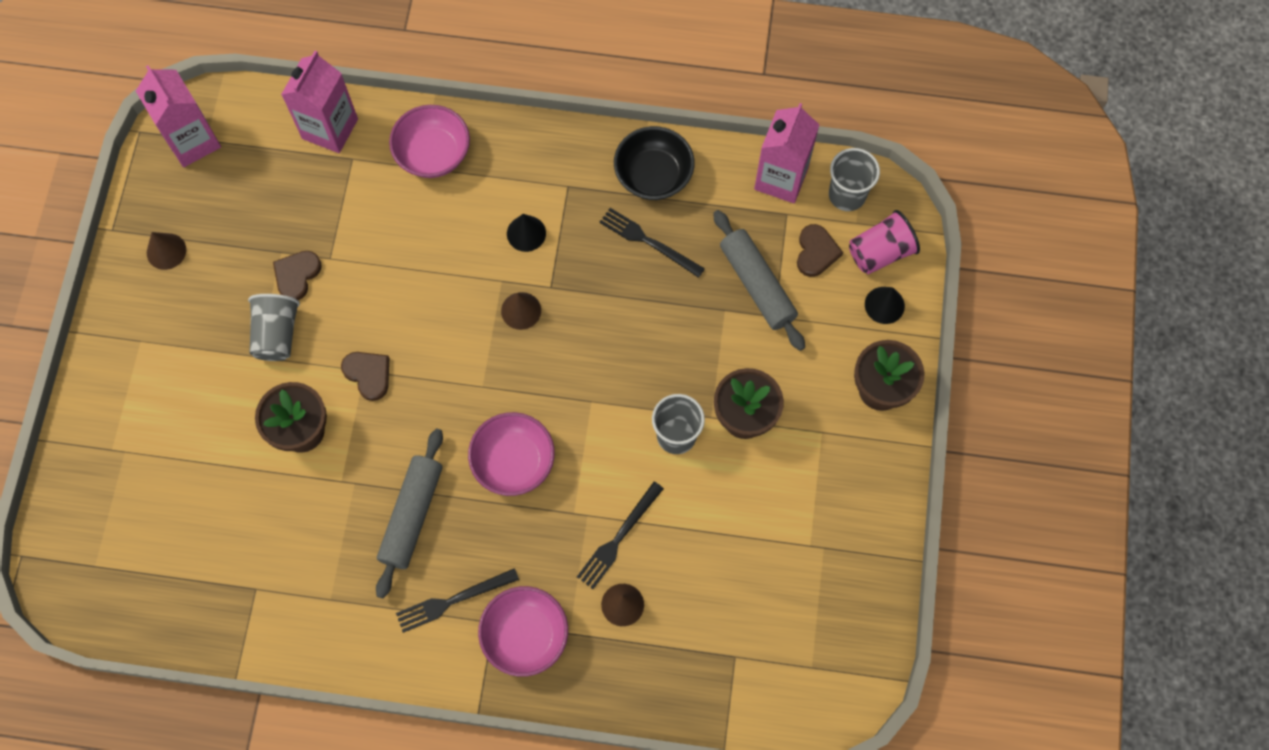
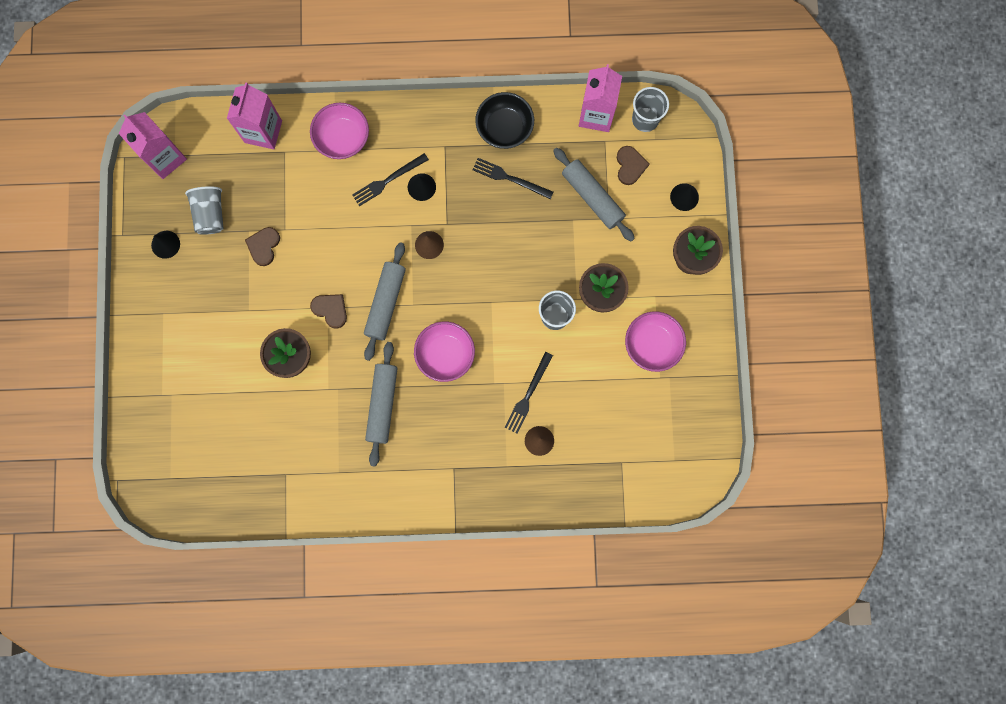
camera: 10 degrees left, 10 degrees up
brown cone [147,232,186,270] -> black cone [151,231,180,259]
grey cup [248,294,300,361] -> grey cup moved to [185,186,224,235]
black fork [396,568,519,633] -> black fork moved to [352,153,429,206]
pink bowl [478,586,568,677] -> pink bowl moved to [625,312,686,372]
pink cup [849,210,920,274] -> none
none -> grey rolling pin [364,242,406,361]

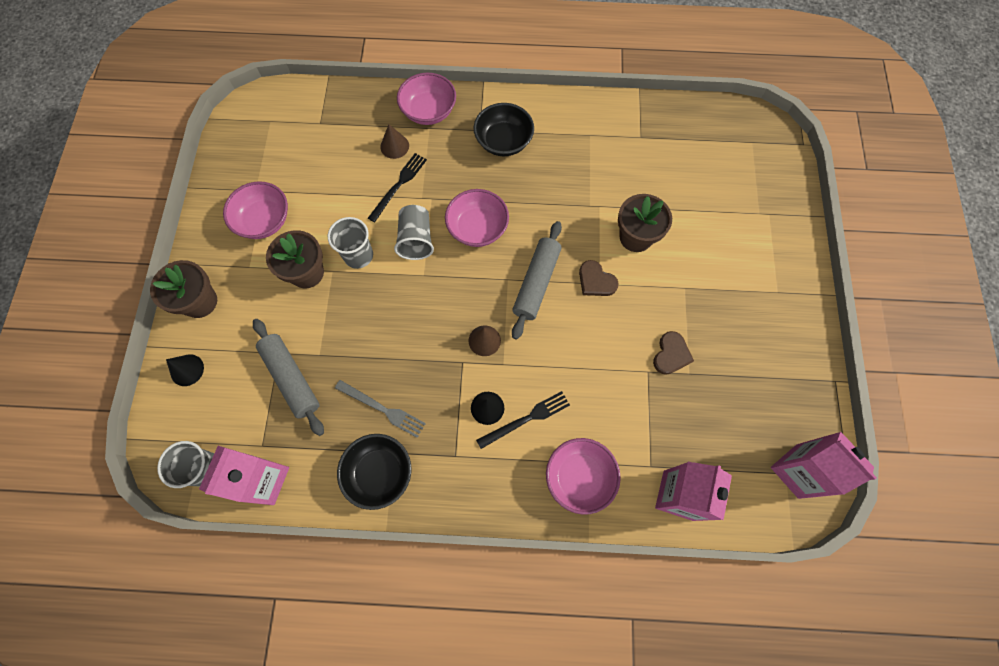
camera: 175 degrees left, 10 degrees down
black cone [151,231,180,259] -> none
grey cup [185,186,224,235] -> grey cup moved to [394,205,434,260]
grey rolling pin [365,342,398,467] -> none
black fork [473,158,554,199] -> grey fork [335,380,426,438]
brown heart [617,146,650,185] -> none
none -> pink bowl [397,73,456,125]
none -> black bowl [474,103,534,156]

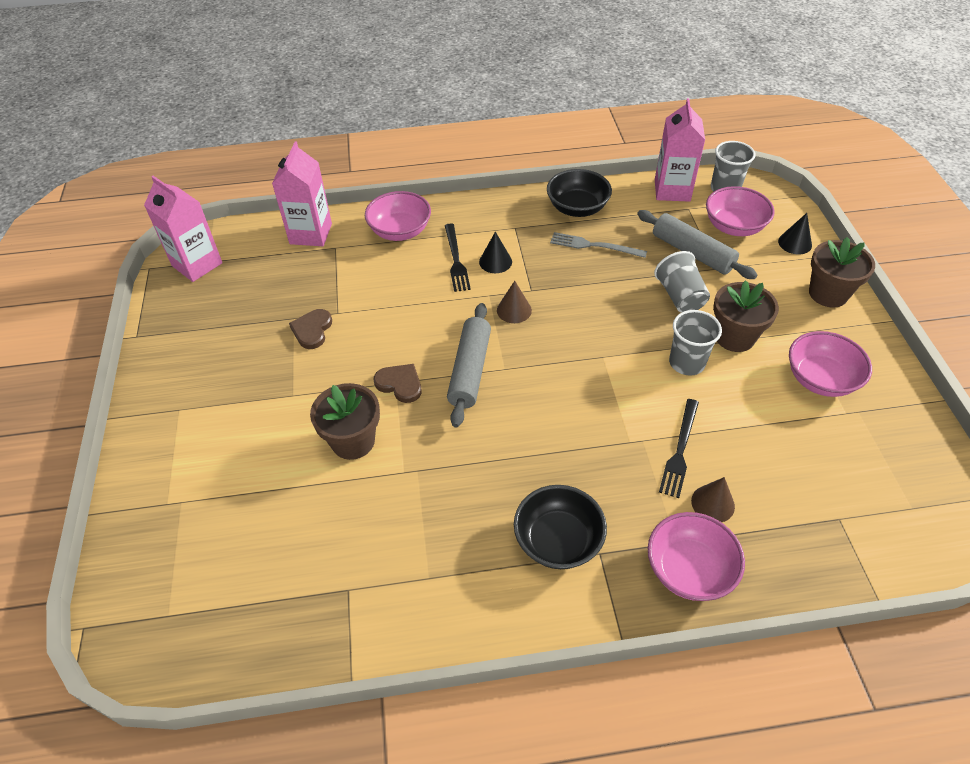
camera: 170 degrees right, 20 degrees down
grey cup [394,205,434,260] -> grey cup moved to [654,251,710,313]
pink bowl [445,189,509,247] -> pink bowl moved to [706,186,775,236]
black fork [476,391,570,449] -> black fork turned 60 degrees counterclockwise [445,223,471,292]

